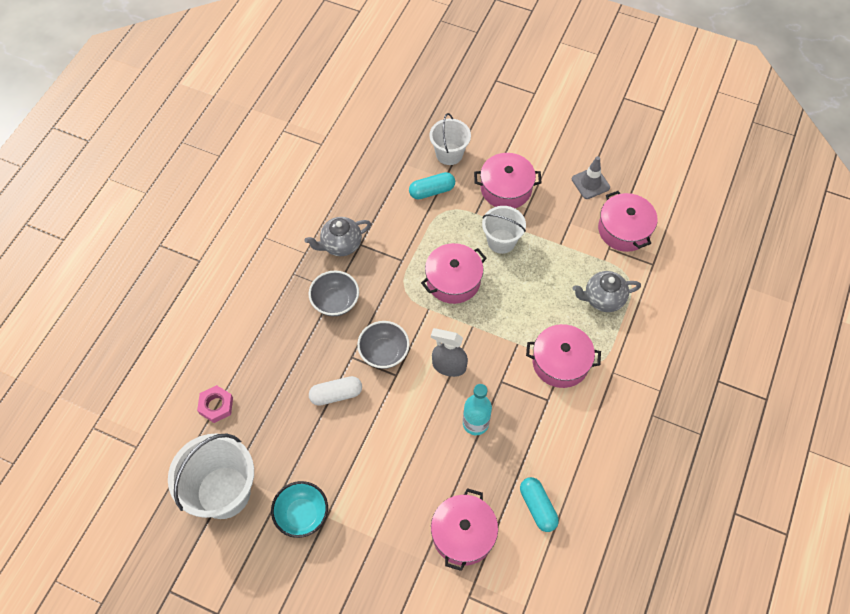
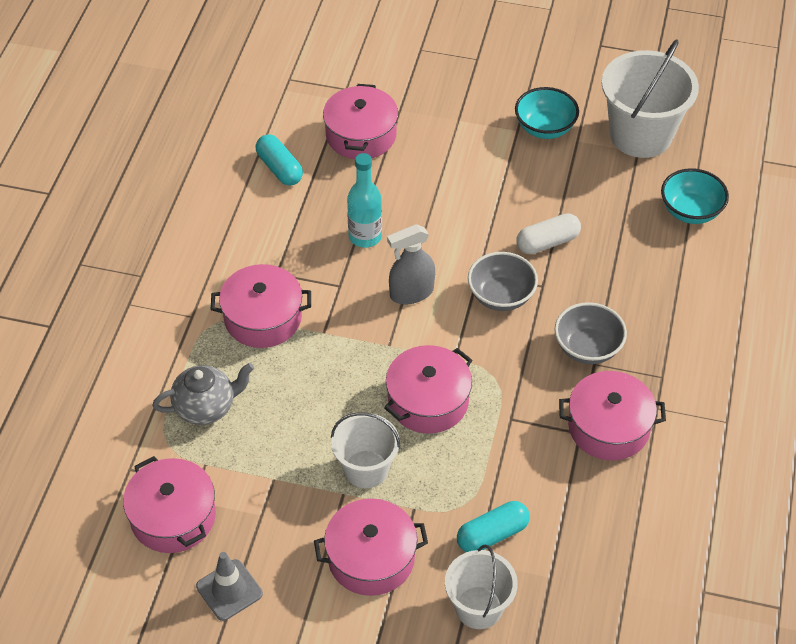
camera: 170 degrees right, 10 degrees down
pink nut [197,385,233,423] -> turquoise bowl [661,168,729,224]
grey teapot [305,217,371,256] -> pink pot [559,371,666,461]
grey spray bottle [431,328,468,377] -> grey spray bottle turned 150 degrees clockwise [387,224,435,304]

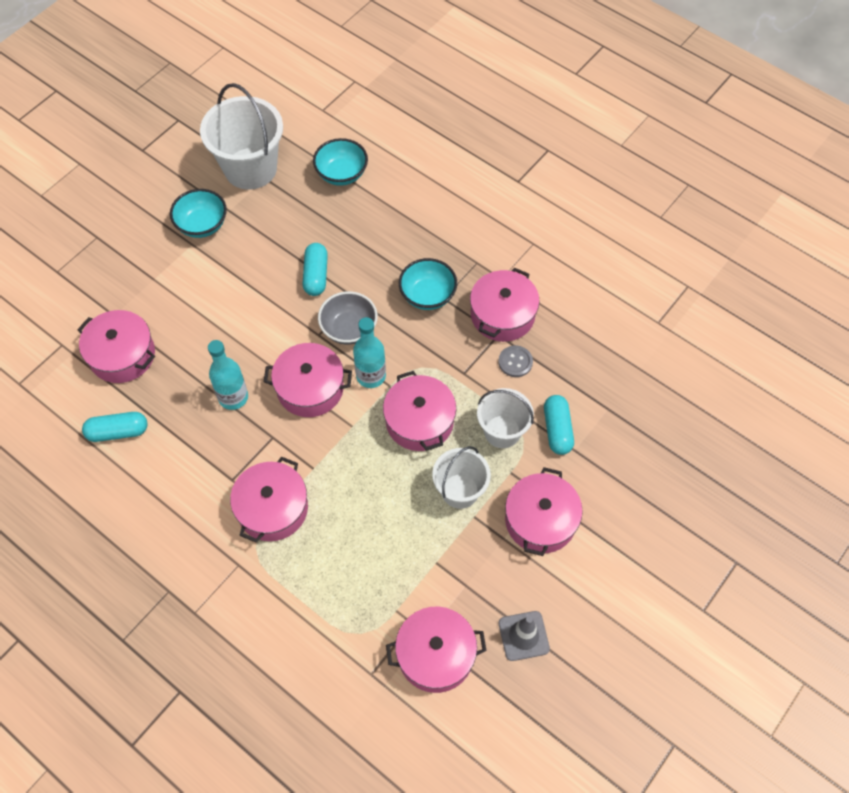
camera: 65 degrees left, 10 degrees up
grey teapot [152,363,254,425] -> none
grey spray bottle [387,224,435,304] -> pink pot [264,343,352,417]
white bucket [445,545,518,629] -> white bucket moved to [477,388,534,448]
white capsule [516,213,581,254] -> turquoise capsule [302,243,328,296]
grey bowl [555,302,627,364] -> turquoise bowl [399,258,457,310]
none -> turquoise bottle [353,317,386,388]
none -> grey button [498,345,533,377]

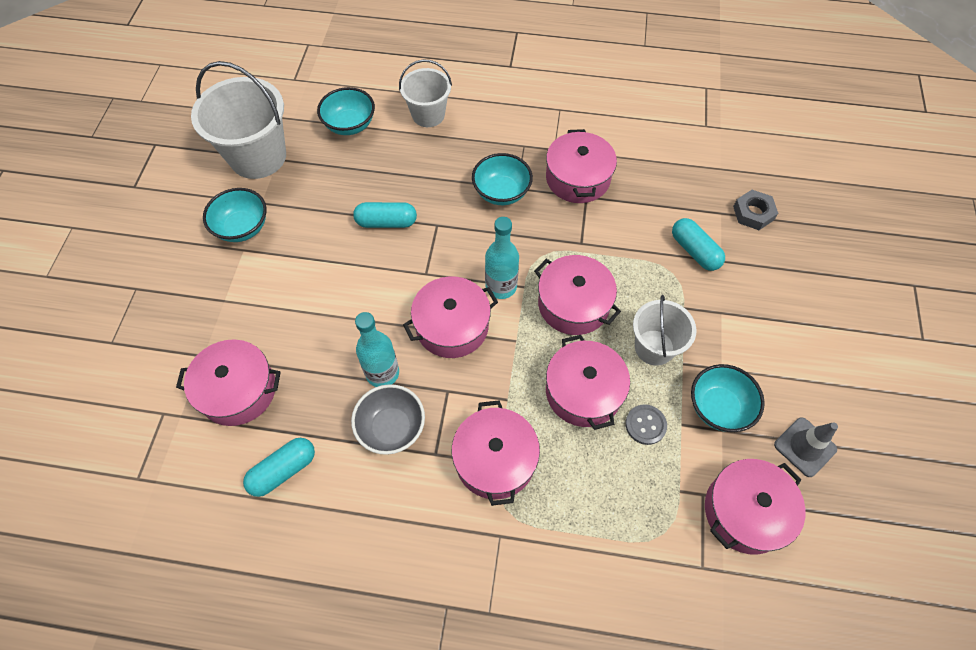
camera: 30 degrees left, 0 degrees up
turquoise capsule [302,243,328,296] -> turquoise capsule turned 60 degrees counterclockwise [353,202,417,228]
grey bowl [318,291,378,345] -> grey bowl moved to [351,384,425,455]
white bucket [477,388,534,448] -> white bucket moved to [399,59,452,127]
grey button [498,345,533,377] -> grey button moved to [625,404,667,445]
pink pot [505,467,583,556] -> pink pot moved to [546,335,630,430]
none -> turquoise bowl [691,364,765,432]
none -> grey nut [733,190,778,230]

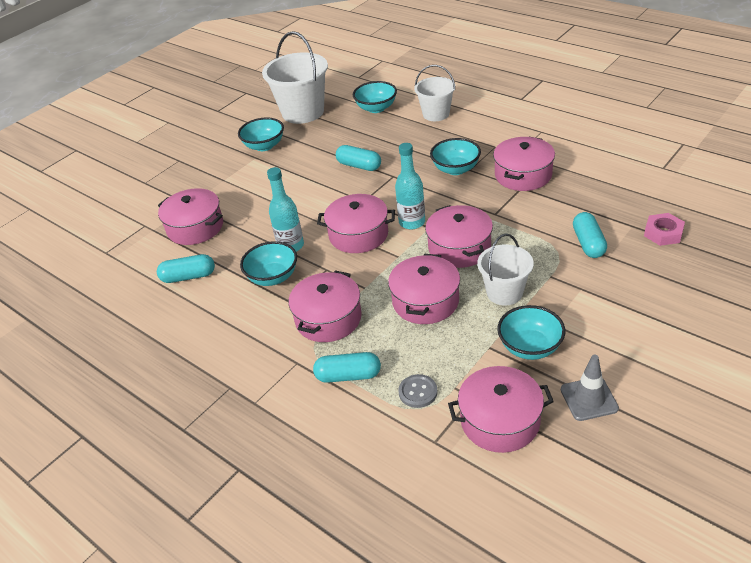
camera: 35 degrees right, 20 degrees down
grey bowl [351,384,425,455] -> turquoise bowl [240,241,297,286]
grey button [625,404,667,445] -> grey button moved to [398,374,438,408]
grey nut [733,190,778,230] -> pink nut [644,213,685,246]
none -> turquoise capsule [313,352,381,383]

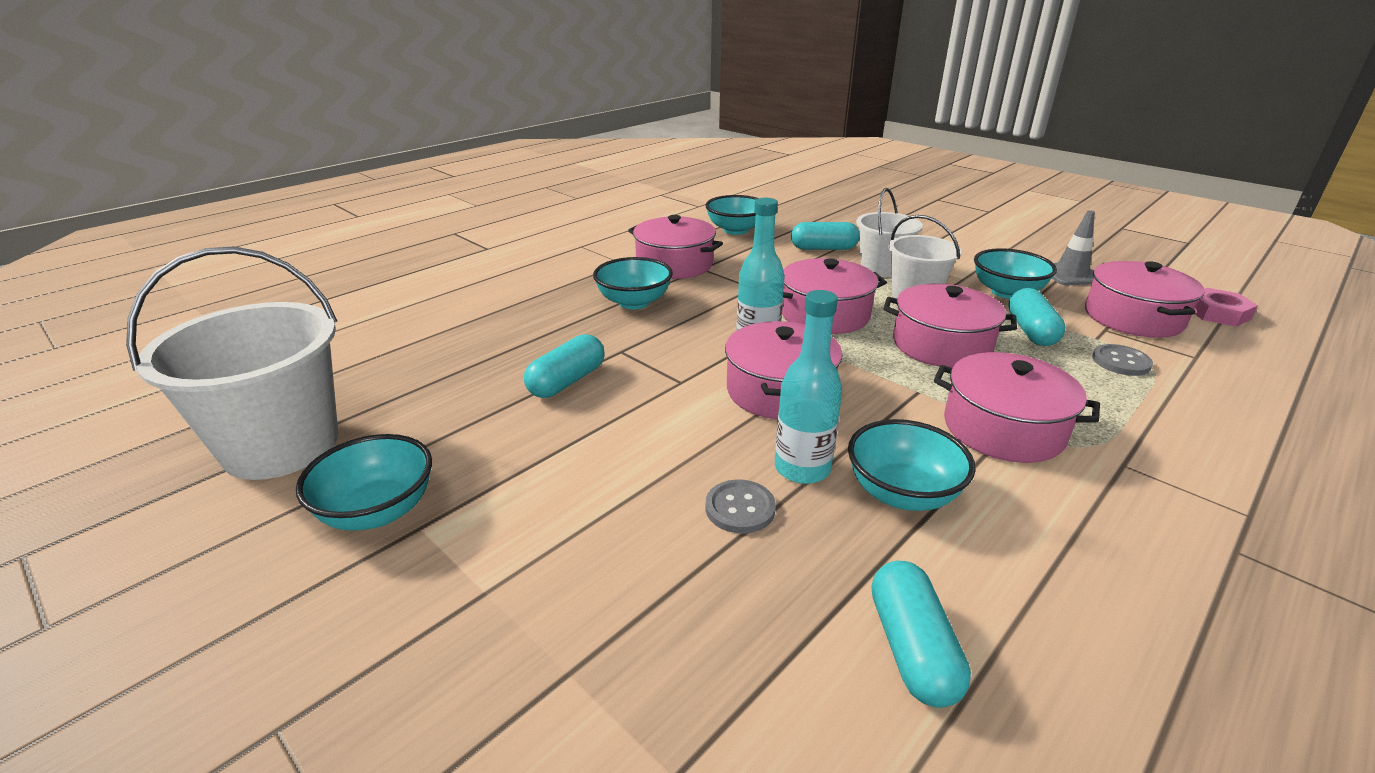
camera: 90 degrees left, 10 degrees down
pink pot [158,188,223,245] -> none
turquoise capsule [313,352,381,383] -> turquoise capsule moved to [1008,288,1065,346]
turquoise bowl [353,81,397,113] -> turquoise bowl moved to [705,195,758,235]
white bucket [414,65,455,121] -> white bucket moved to [856,188,923,277]
pink nut [644,213,685,246] -> pink nut moved to [1194,288,1258,326]
none -> grey button [705,480,776,534]

